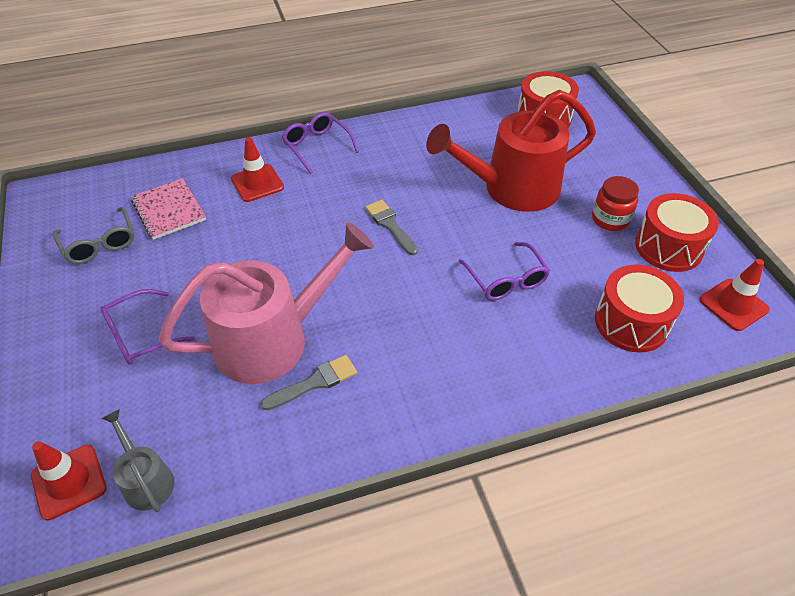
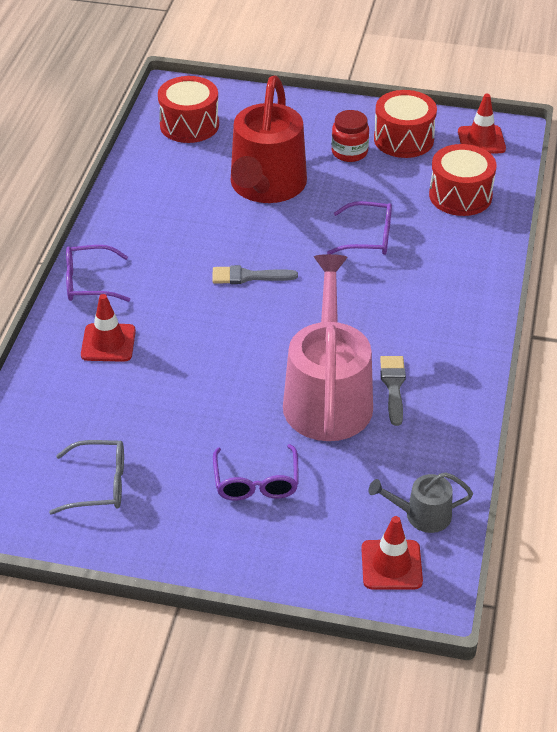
camera: 60 degrees left, 5 degrees down
pink notebook [131,178,206,240] -> none

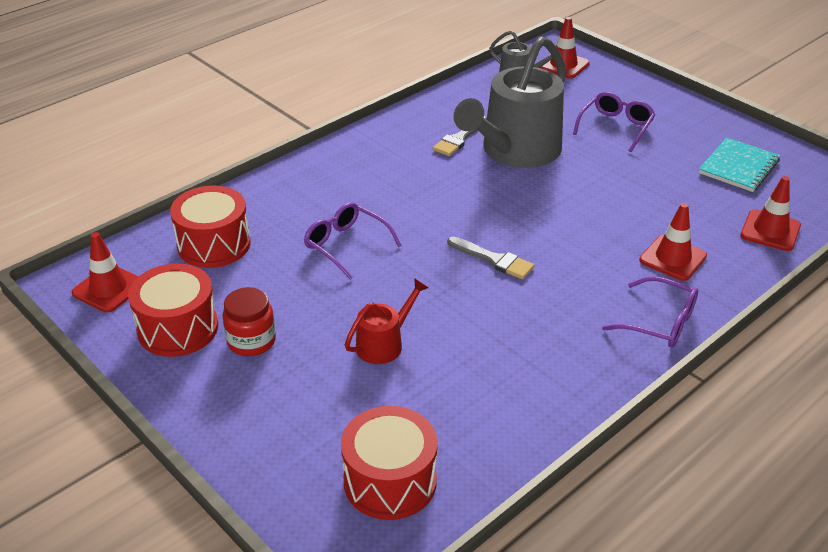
camera: 145 degrees left, 5 degrees down
grey glasses [49,440,124,515] -> turquoise notebook [699,138,780,192]
red watering can [231,76,307,203] -> red watering can [345,278,429,364], size x0.46
pink watering can [283,254,373,441] -> grey watering can [454,36,566,168]
none -> red traffic cone [741,176,801,251]

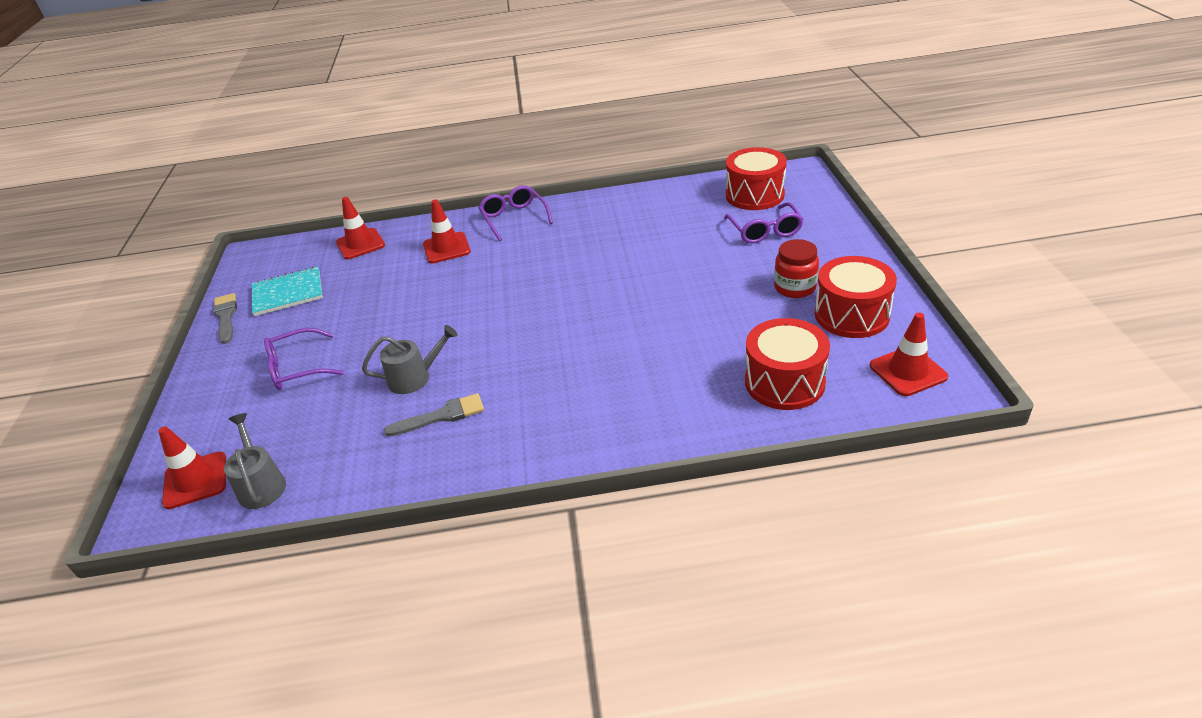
camera: 140 degrees left, 0 degrees up
purple glasses [304,202,402,280] -> purple glasses moved to [724,202,804,244]
red watering can [345,278,429,364] -> none
grey brush [447,237,534,279] -> grey brush moved to [213,293,237,344]
grey watering can [454,36,566,168] -> grey watering can [362,325,458,394], size x0.46

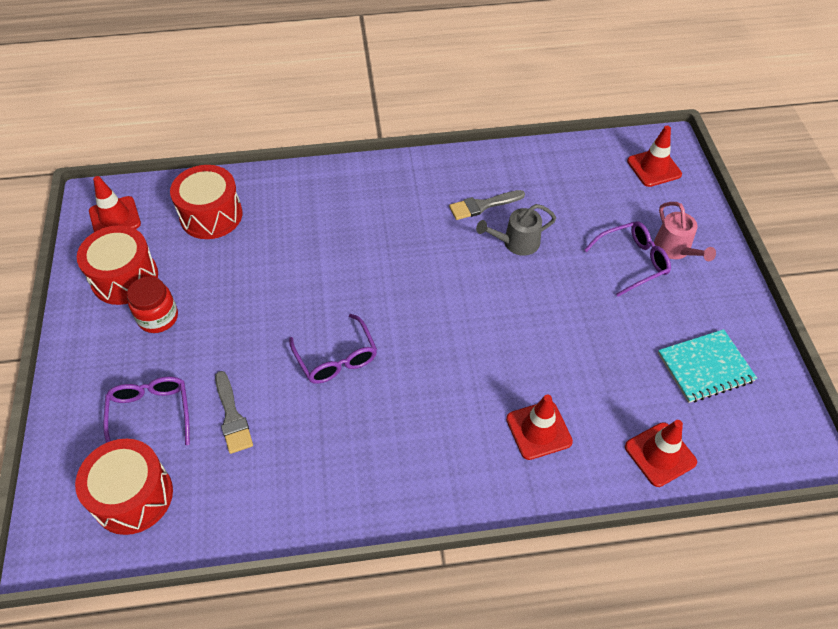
camera: 175 degrees right, 15 degrees up
grey brush [213,293,237,344] -> grey brush moved to [215,371,253,454]
grey watering can [224,413,286,509] -> none
purple glasses [478,185,553,241] -> purple glasses moved to [289,314,377,384]
none -> pink watering can [654,202,716,261]

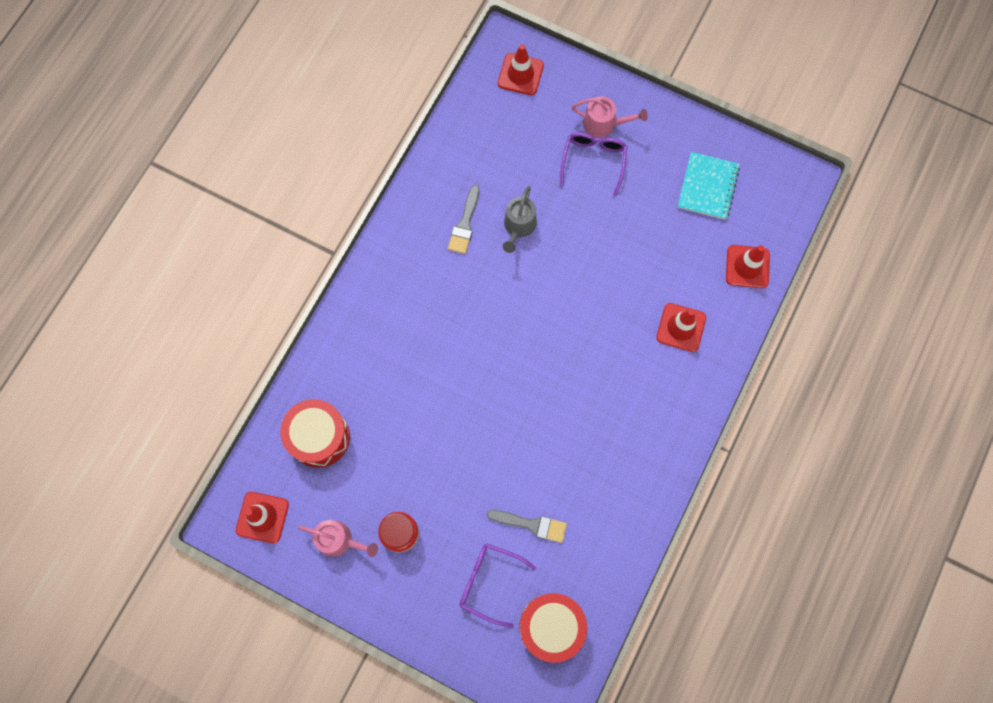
camera: 55 degrees left, 20 degrees up
red drum [77,225,158,305] -> pink watering can [298,520,378,557]
purple glasses [289,314,377,384] -> none

